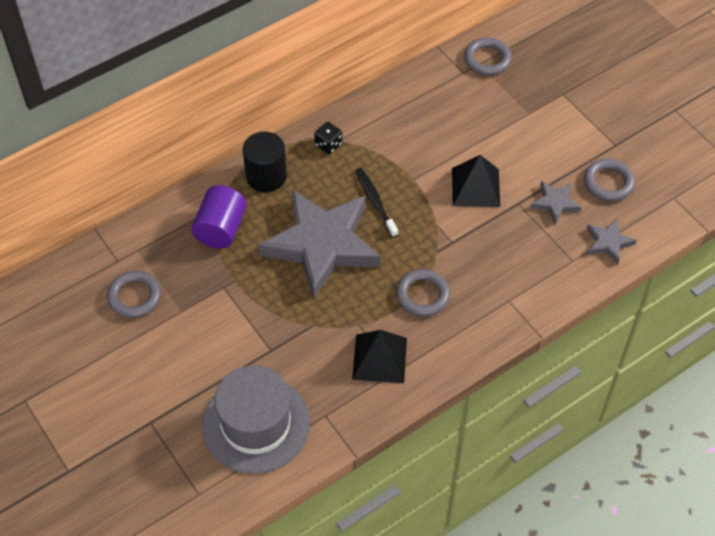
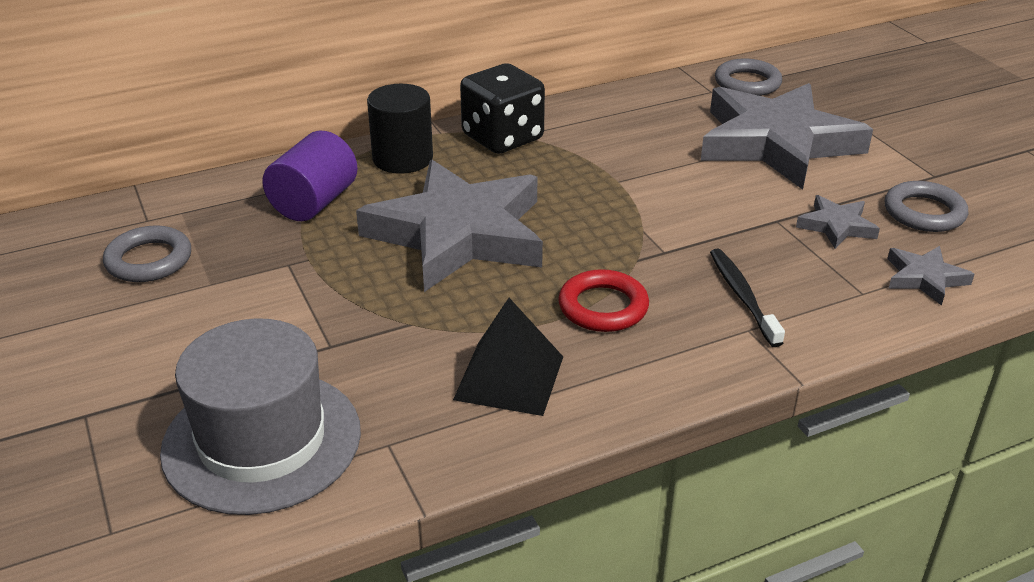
camera: 10 degrees right, 20 degrees down
black dice [314,122,342,154] -> black dice [460,63,545,154], size x2.07
black toothbrush [355,168,398,238] -> black toothbrush moved to [710,249,785,347]
grey ring [396,269,450,317] -> red ring [558,269,649,332]
black pyramid [452,155,500,207] -> none
none -> grey star [701,83,873,190]

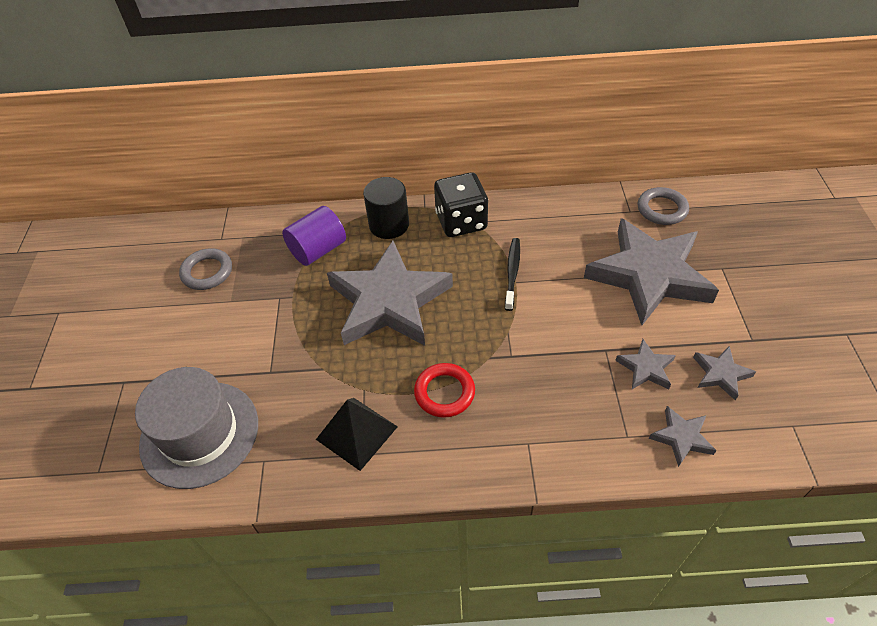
camera: 25 degrees right, 15 degrees up
black toothbrush [710,249,785,347] -> black toothbrush moved to [505,238,520,311]
grey ring [885,181,968,232] -> grey star [693,346,756,401]

